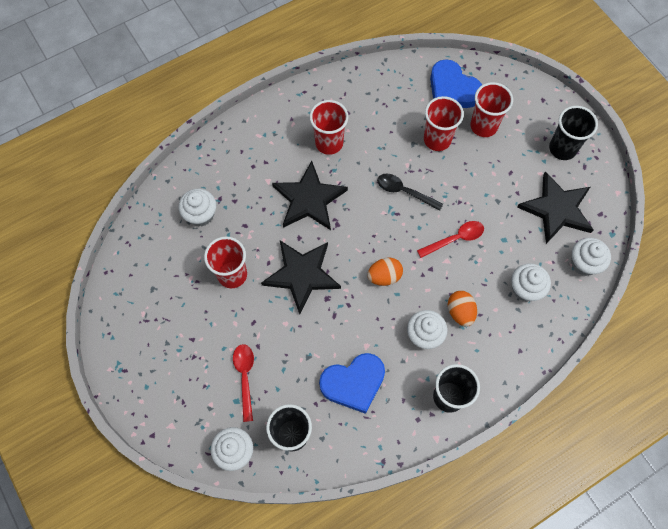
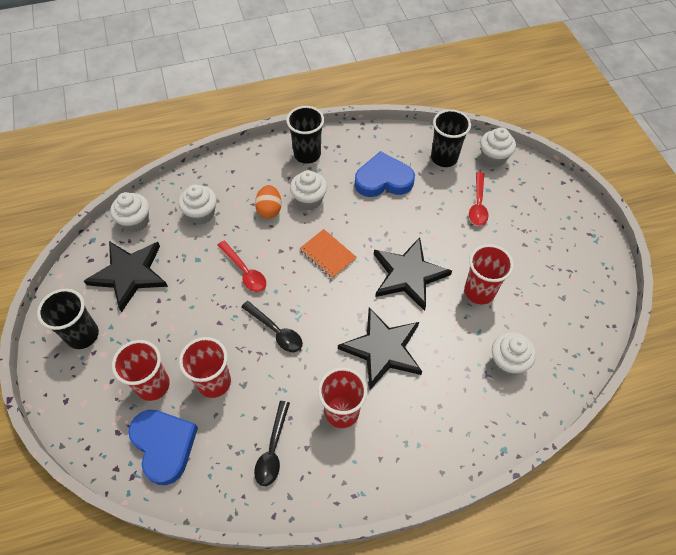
camera: 165 degrees left, 10 degrees down
orange egg [367,257,403,286] -> orange notebook [300,229,357,279]
red spoon [417,221,484,258] -> red spoon turned 120 degrees counterclockwise [217,240,266,292]
none -> black spoon [254,401,290,486]

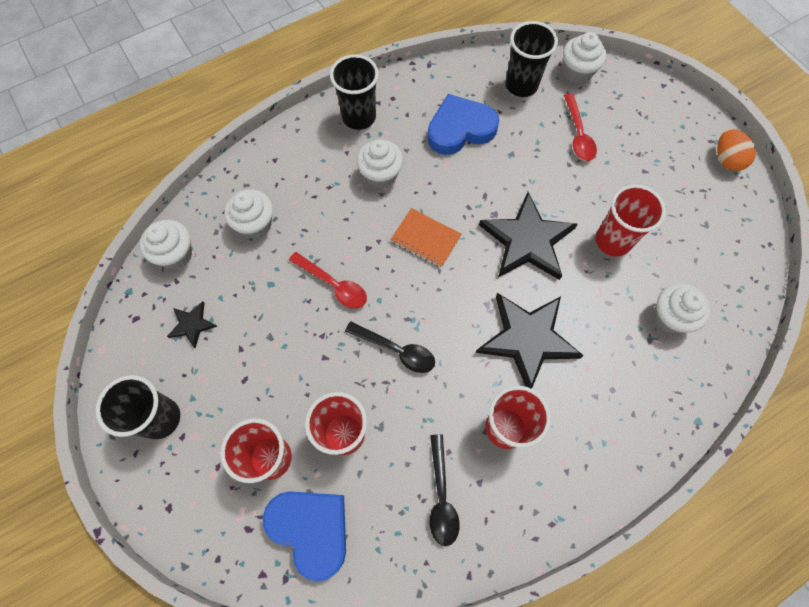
camera: 15 degrees left, 10 degrees up
black star [84,241,168,312] -> black star [167,301,217,349], size x0.47
orange egg [255,185,282,218] -> orange egg moved to [717,129,756,171]

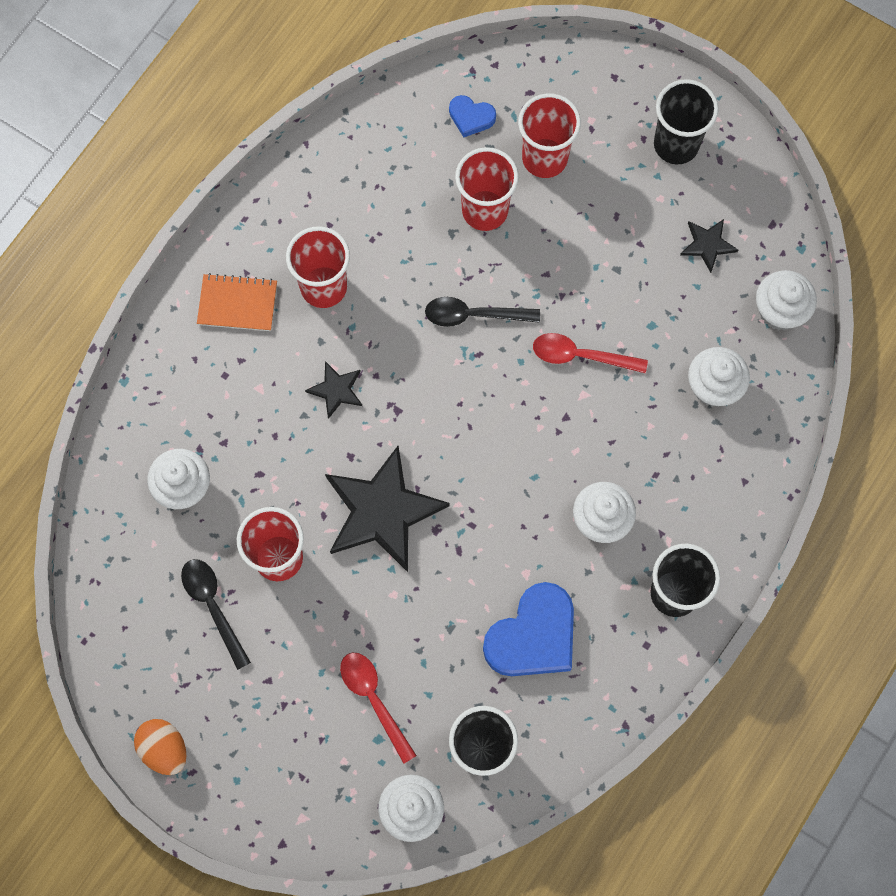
camera: 155 degrees right, 5 degrees up
blue heart [263,491,346,582] -> blue heart [449,95,496,137], size x0.50
orange notebook [390,208,462,268] -> orange notebook moved to [197,273,277,331]
black spoon [430,434,460,546] -> black spoon moved to [181,559,251,670]
black star [476,293,584,389] -> black star [305,361,362,419], size x0.47

